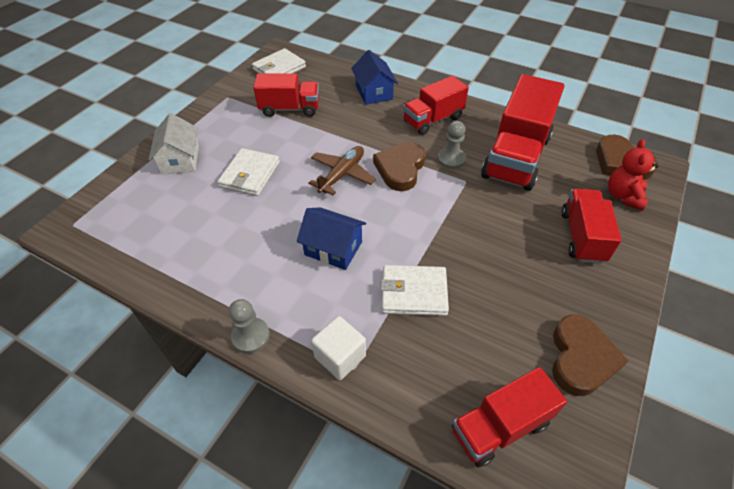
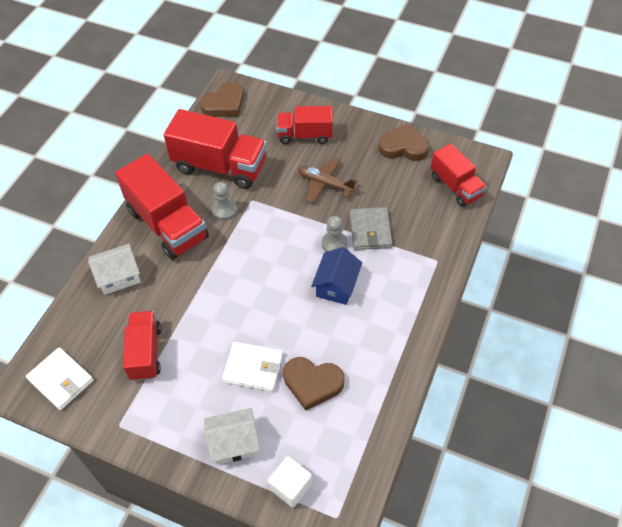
camera: 95 degrees left, 5 degrees up
grey pawn [229,299,270,354] -> grey pawn moved to [322,216,348,252]
brown plane [309,146,376,195] -> brown plane moved to [298,157,358,203]
white cube [311,316,366,380] -> white cube moved to [268,457,312,507]
blue house [351,50,398,105] -> white house [88,244,141,295]
brown heart [373,142,425,191] -> brown heart moved to [283,357,344,411]
white wallet [381,265,449,316] -> grey wallet [350,207,392,250]
red truck [403,76,469,135] -> red truck [115,153,209,260], size x1.62
red teddy bear [608,139,659,211] -> none

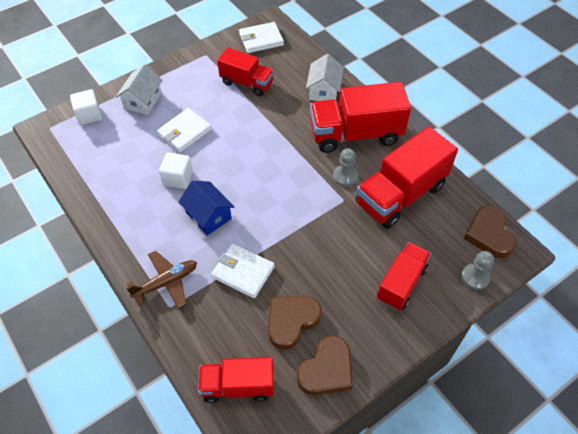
camera: 120 degrees right, 0 degrees up
brown heart [283,357,344,411] -> brown heart moved to [268,295,322,350]
brown plane [298,157,358,203] -> brown plane moved to [126,251,197,308]
grey pawn [322,216,348,252] -> grey pawn moved to [461,251,494,290]
grey wallet [350,207,392,250] -> white wallet [211,244,275,298]
none -> white cube [159,152,193,189]

